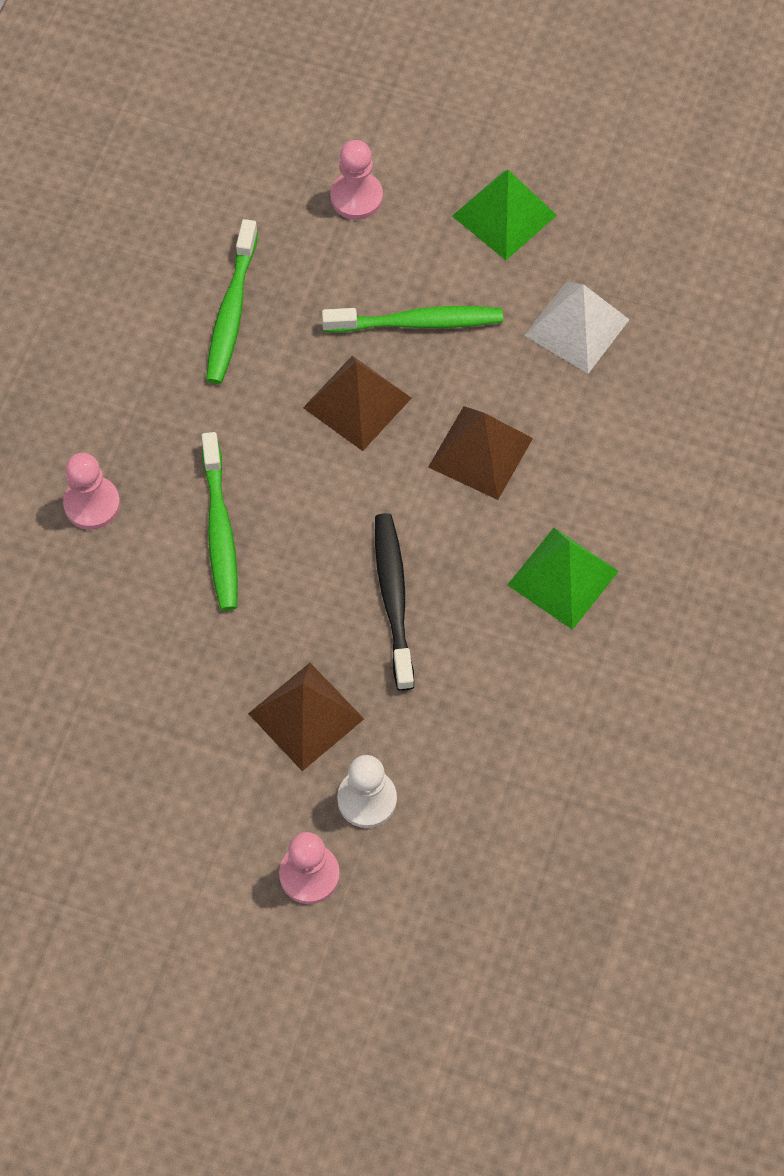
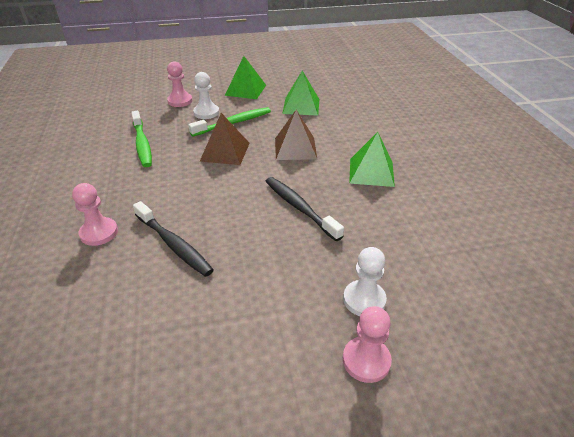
camera: 30 degrees left, 25 degrees down
green toothbrush [202,432,238,611] -> none
brown pyramid [248,663,364,771] -> none
white pyramid [524,282,630,374] -> green pyramid [282,71,319,115]
none -> black toothbrush [133,201,214,277]
none -> white pawn [193,72,219,119]

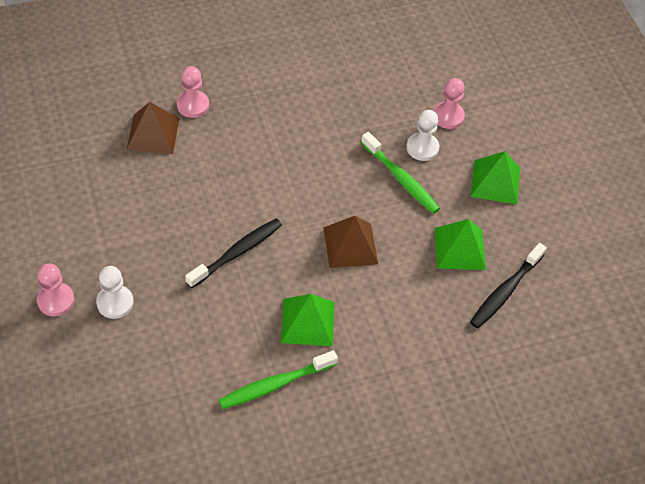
camera: 80 degrees right, 15 degrees up
green toothbrush [131,111,152,167] -> green toothbrush moved to [219,350,338,409]
black toothbrush [133,201,214,277] -> black toothbrush moved to [470,243,547,328]
brown pyramid [200,113,250,165] -> brown pyramid moved to [127,102,179,154]

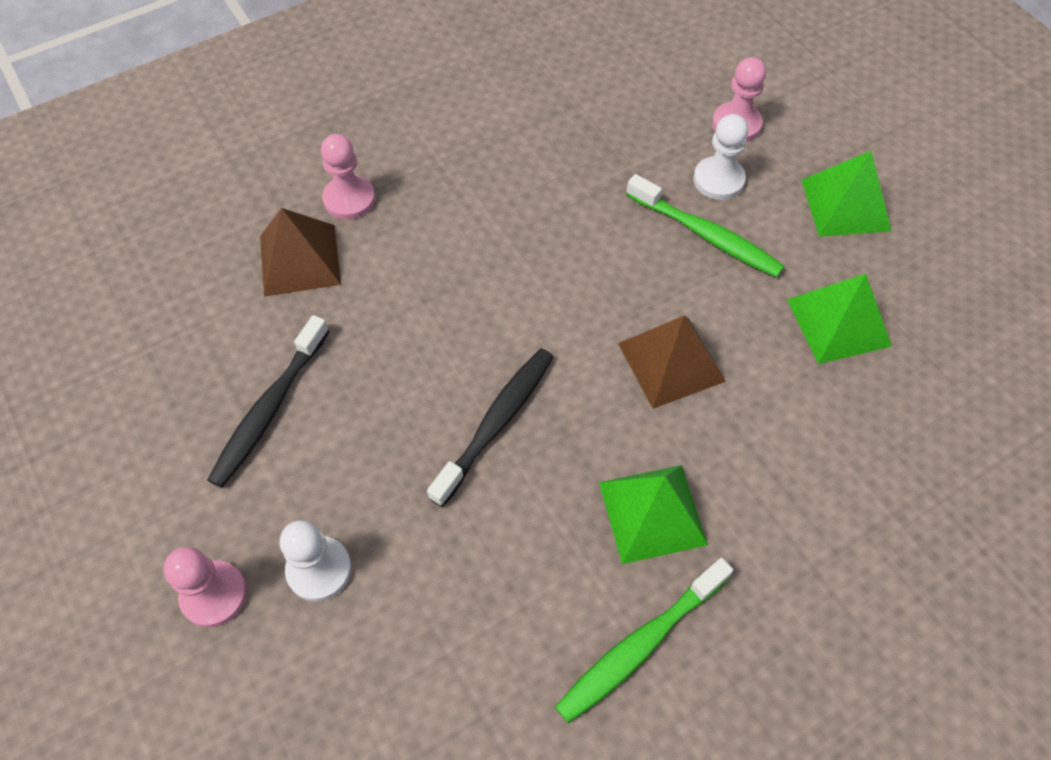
camera: 10 degrees left, 5 degrees up
black toothbrush [470,243,547,328] -> black toothbrush moved to [208,315,330,488]

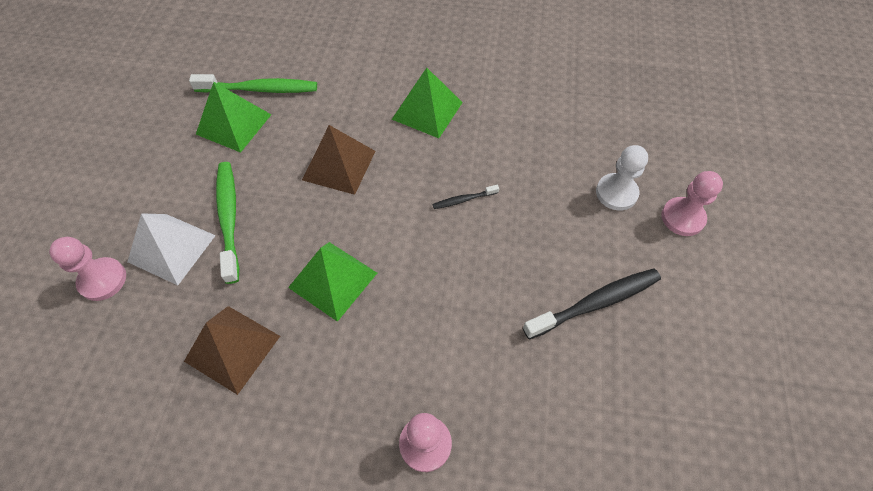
camera: 140 degrees left, 0 degrees up
brown pyramid [260,208,341,297] -> brown pyramid moved to [184,306,280,395]
black toothbrush [427,349,553,507] -> black toothbrush [432,185,499,209], size x0.49
green toothbrush [555,558,733,723] -> green toothbrush moved to [189,74,317,93]
white pawn [693,114,748,200] -> white pyramid [127,213,216,285]
green pyramid [801,151,892,237] -> green pyramid moved to [288,242,377,322]

